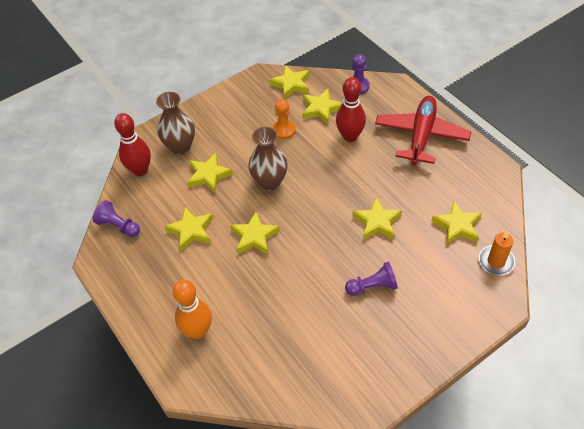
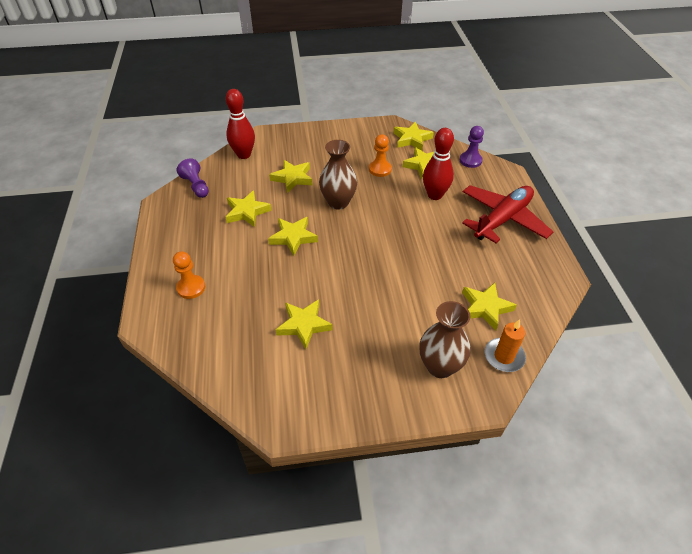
camera: 25 degrees right, 5 degrees down
brown vase [156,92,195,155] -> brown vase moved to [419,301,471,378]
orange bowling pin [173,280,212,339] -> orange pawn [173,251,205,299]
purple pawn [345,261,398,296] -> none
yellow star [352,197,402,240] -> yellow star moved to [276,300,333,349]

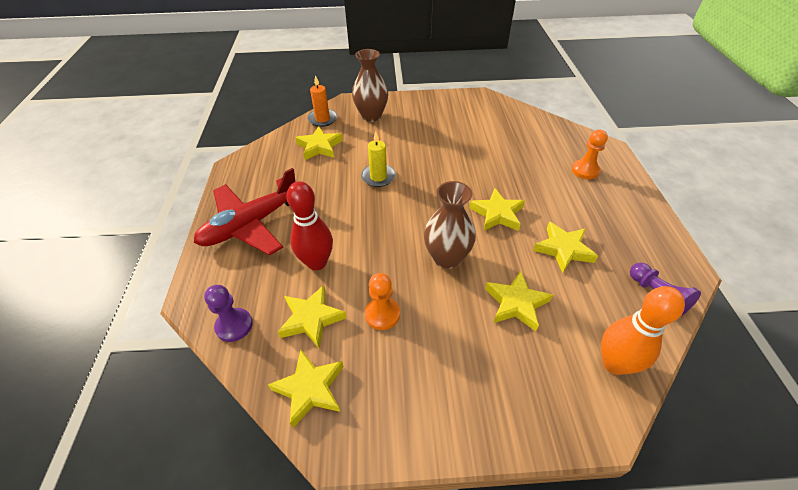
camera: 175 degrees left, 0 degrees up
red bowling pin [226,89,255,159] -> orange bowling pin [601,286,685,375]
yellow star [276,300,333,349] -> none
none -> yellow candle [361,132,396,187]

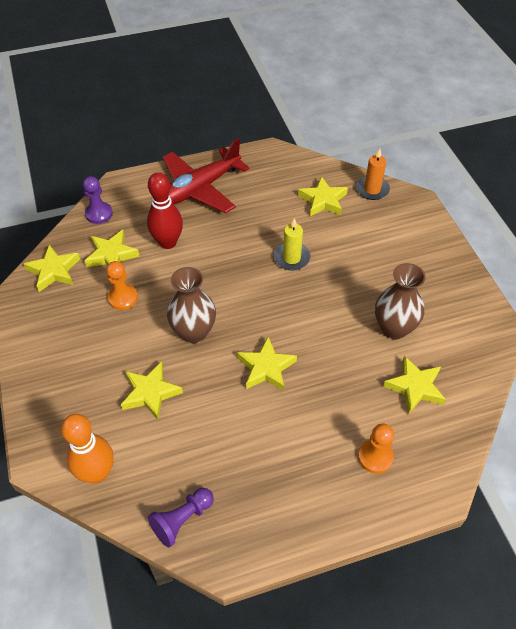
camera: 75 degrees right, 5 degrees up
red plane [194,168,295,256] -> red plane turned 75 degrees counterclockwise [163,138,250,213]
brown vase [352,49,388,122] -> brown vase moved to [375,263,426,340]
yellow star [533,222,598,273] -> yellow star moved to [383,356,446,414]

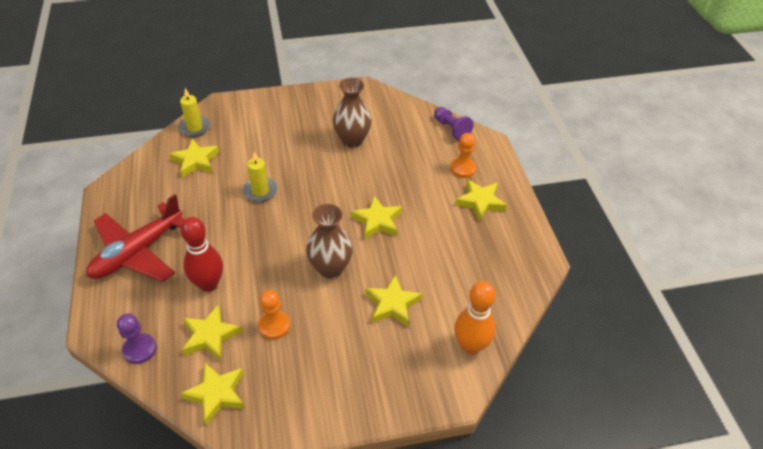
camera: 85 degrees left, 5 degrees down
purple pawn [148,488,214,548] -> purple pawn moved to [434,107,474,140]
red plane [163,138,250,213] -> red plane turned 75 degrees clockwise [86,194,185,282]
orange candle [356,149,390,200] -> yellow candle [178,88,211,137]
yellow star [383,356,446,414] -> yellow star moved to [455,179,507,221]

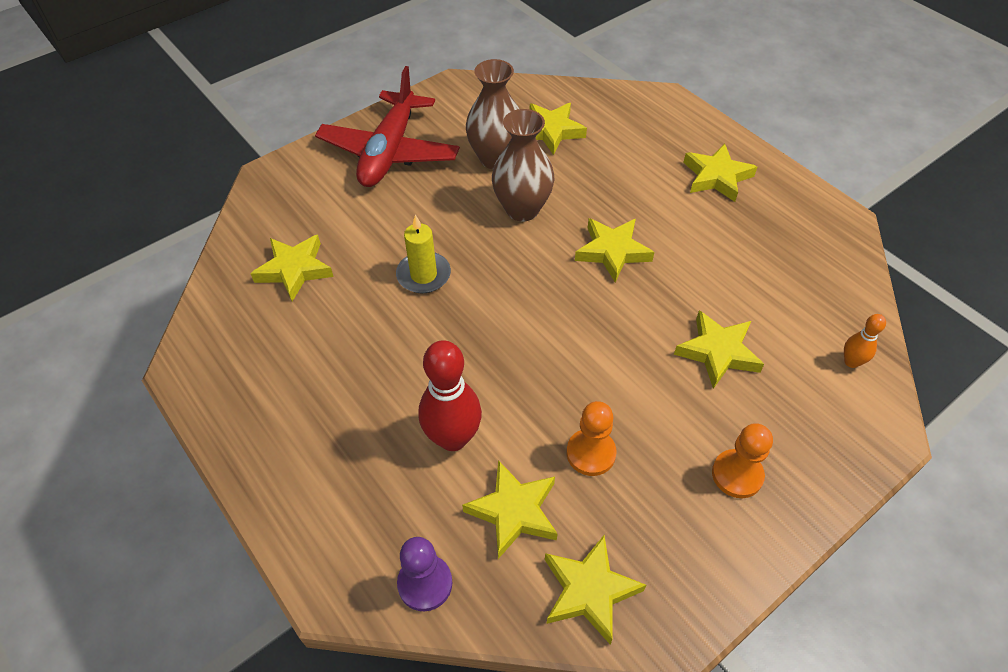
camera: 25 degrees left, 5 degrees up
red plane [86,194,185,282] -> red plane moved to [315,66,460,187]
yellow candle [178,88,211,137] -> none
brown vase [306,204,353,279] -> brown vase moved to [492,109,555,221]
purple pawn [434,107,474,140] -> none
orange pawn [450,133,476,178] -> orange pawn moved to [712,423,773,498]
orange bowling pin [454,281,496,355] -> orange bowling pin [844,314,886,368], size x0.51
none -> yellow star [530,103,587,155]

